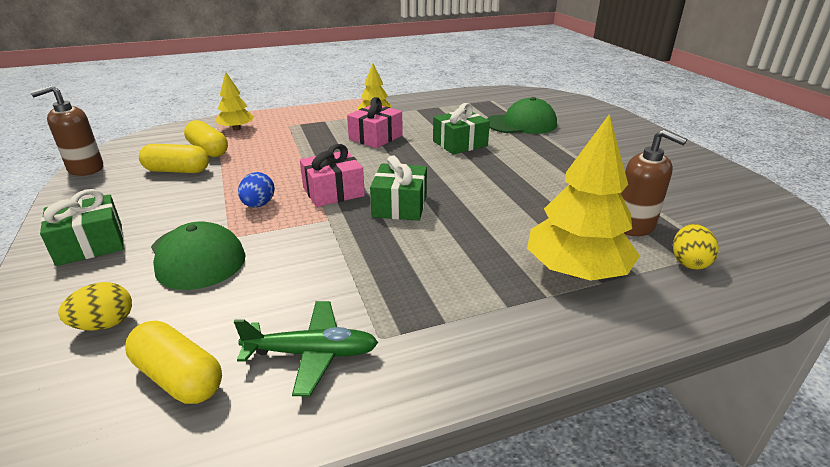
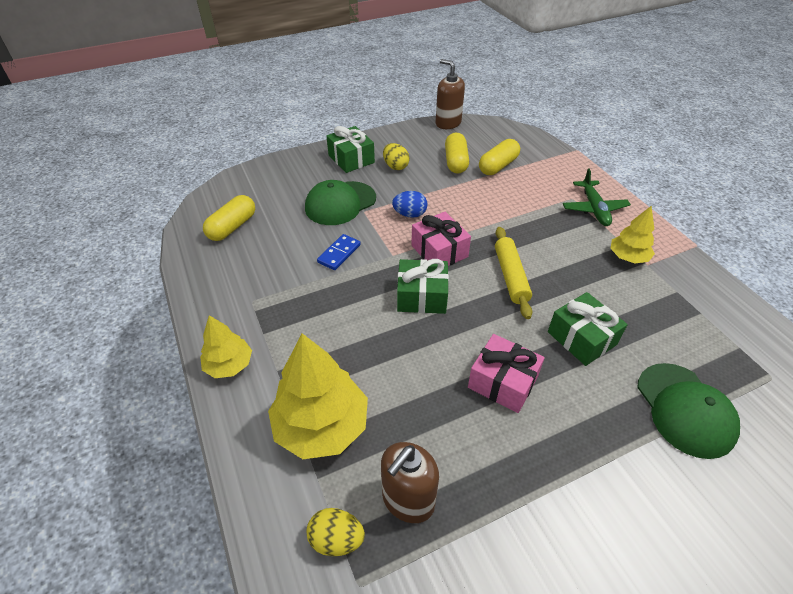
camera: 85 degrees right, 15 degrees up
yellow egg [59,282,132,331] -> yellow egg moved to [383,143,410,170]
yellow tree [216,72,254,131] -> yellow tree moved to [200,315,252,378]
green plane [234,301,378,396] -> green plane moved to [563,168,631,226]
pink gift [347,97,403,148] -> pink gift moved to [468,334,545,413]
none -> blue domino [317,234,361,270]
none -> yellow rolling pin [495,227,532,319]

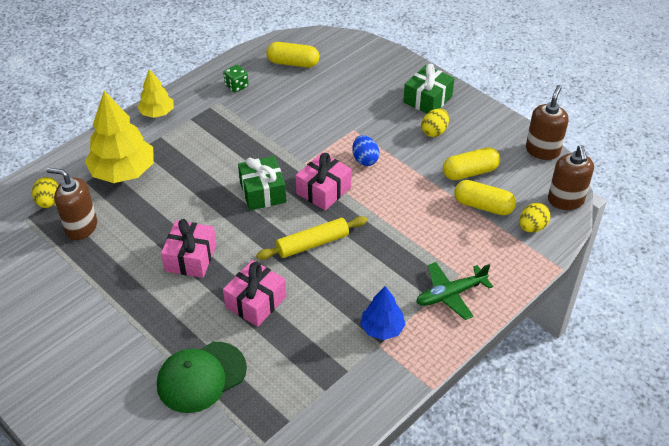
camera: 70 degrees right, 0 degrees up
green cap [305,180,376,225] -> none
blue domino [317,234,361,270] -> none
green gift [548,292,628,366] -> pink gift [223,260,286,327]
yellow tree [610,206,655,264] -> blue tree [360,286,406,340]
none -> green dice [223,65,249,92]
none -> yellow egg [519,203,550,233]
none -> brown soap dispenser [548,145,594,210]

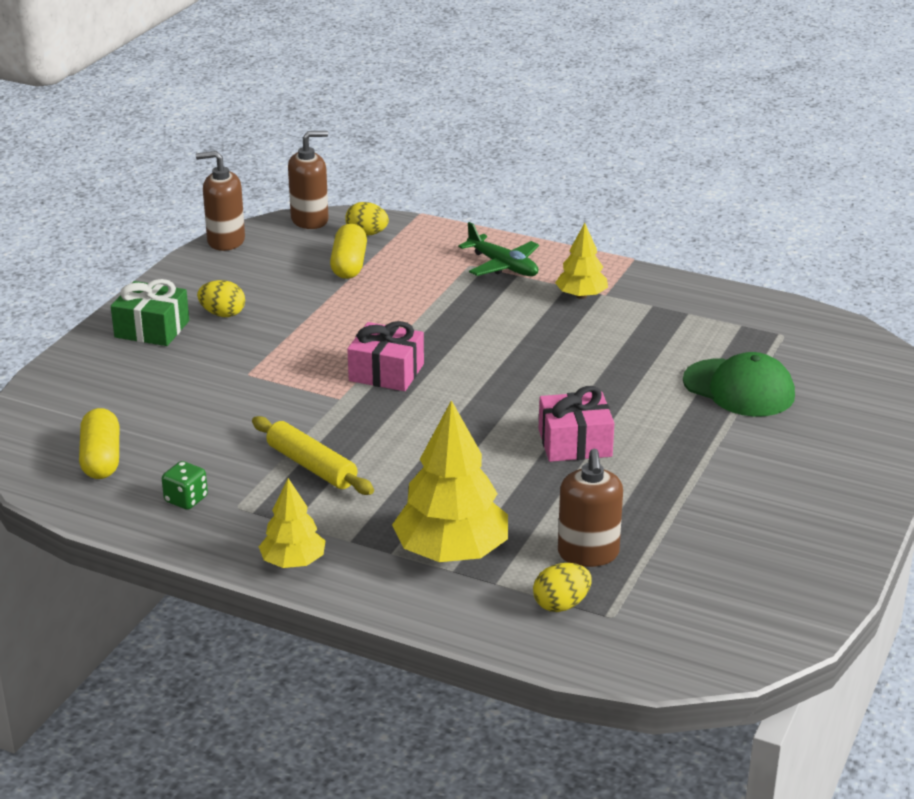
camera: 110 degrees left, 15 degrees down
pink gift [223,260,286,327] -> none
green gift [238,156,286,210] -> none
yellow rolling pin [256,216,367,260] -> yellow rolling pin moved to [252,416,374,495]
blue egg [353,135,380,166] -> none
blue tree [360,286,406,340] -> yellow tree [555,223,608,299]
yellow capsule [443,147,500,180] -> none

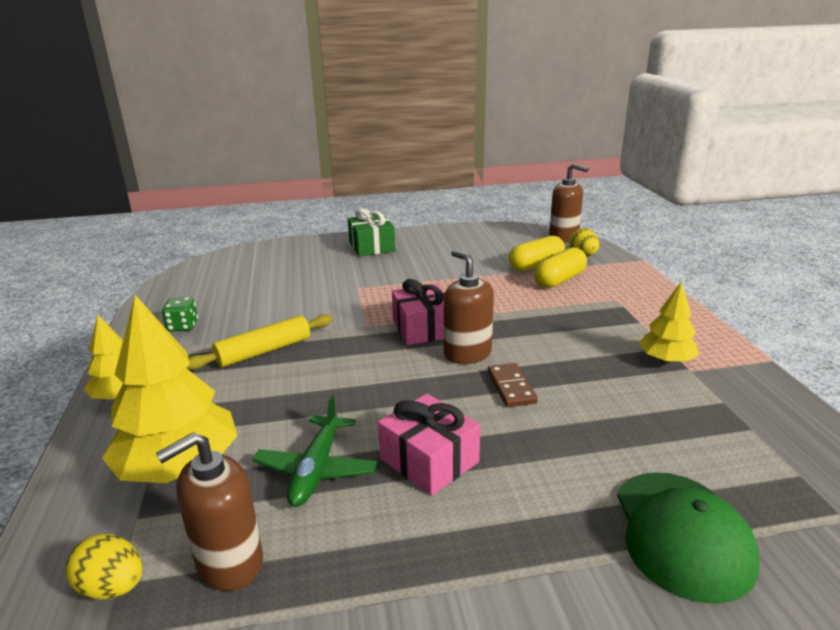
camera: 55 degrees right, 5 degrees down
yellow capsule [79,408,119,479] -> yellow capsule moved to [534,247,587,288]
brown soap dispenser [196,151,245,251] -> brown soap dispenser moved to [444,250,494,364]
yellow egg [197,280,245,317] -> none
yellow rolling pin [252,416,374,495] -> yellow rolling pin turned 45 degrees clockwise [186,314,333,370]
green plane [458,222,539,276] -> green plane moved to [253,395,377,507]
none -> brown domino [488,363,538,407]

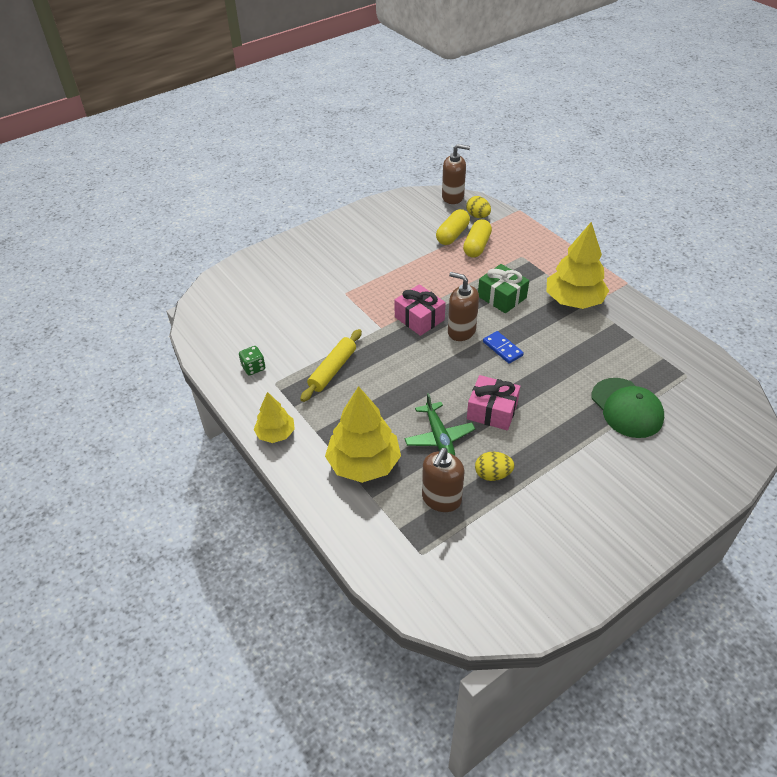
camera: 25 degrees left, 20 degrees up
yellow egg [65,534,142,600] -> yellow egg moved to [475,452,514,481]
green gift [348,208,395,257] -> green gift moved to [478,264,529,313]
brown domino [488,363,538,407] -> blue domino [483,331,524,364]
yellow tree [639,281,699,364] -> yellow tree [547,222,609,309], size x1.76

